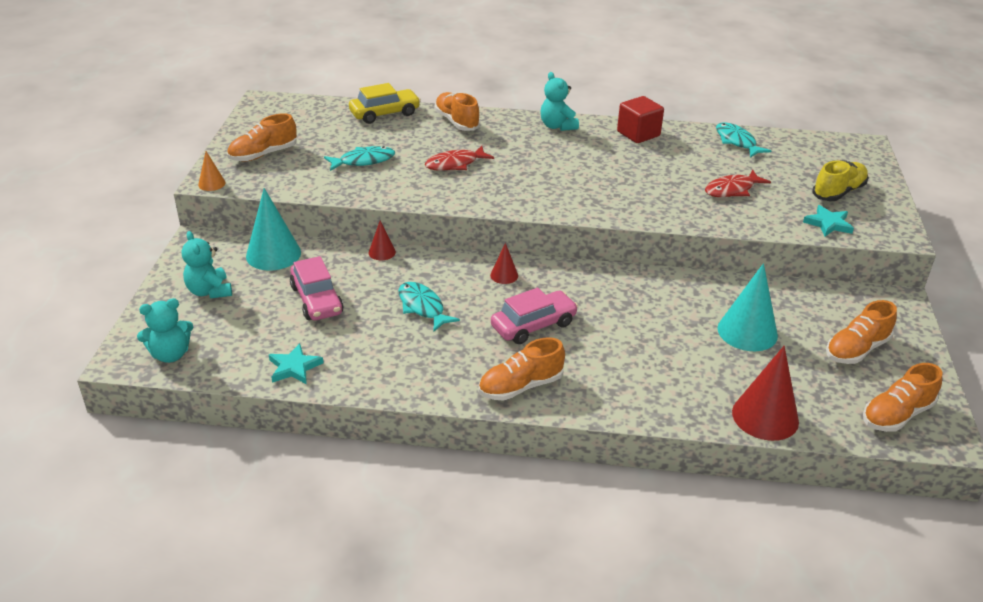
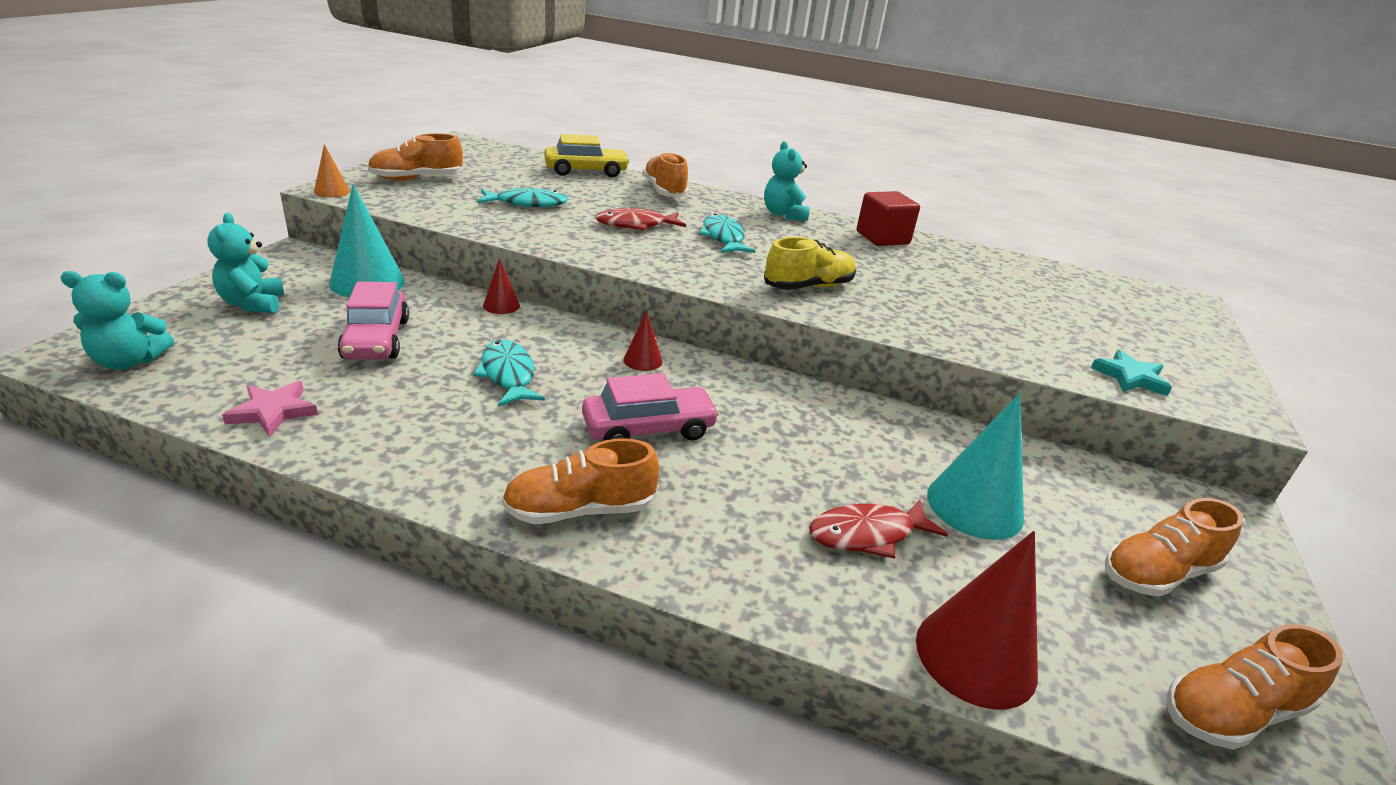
camera: 10 degrees right, 5 degrees down
turquoise star [269,343,324,384] -> pink star [222,381,318,437]
red fish [705,170,771,197] -> red fish moved to [809,500,948,559]
turquoise fish [716,122,771,158] -> turquoise fish moved to [699,214,755,253]
yellow shoe [812,160,868,201] -> yellow shoe moved to [764,237,856,290]

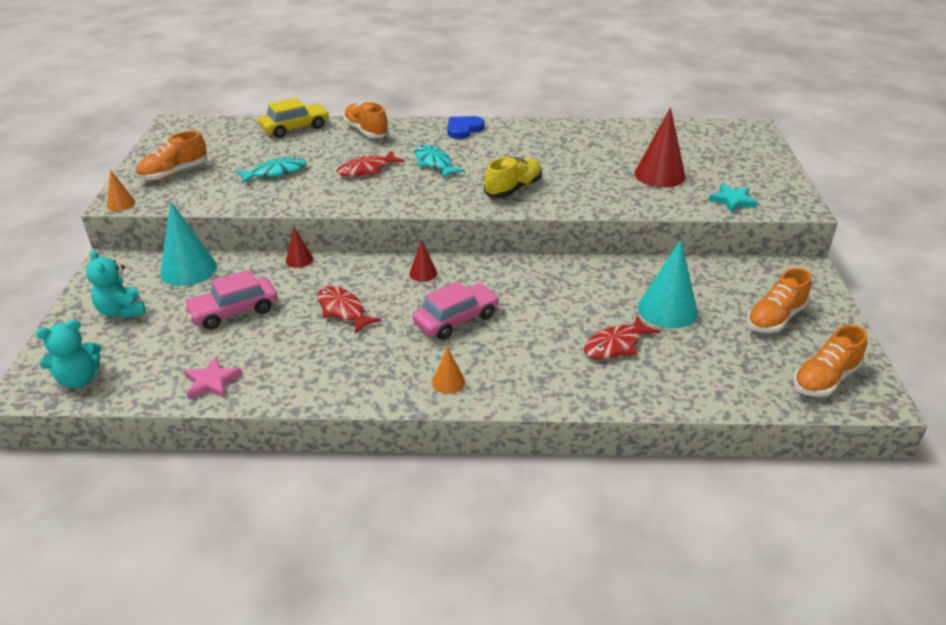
camera: 15 degrees left, 5 degrees up
pink car [337,282,409,359] -> pink car turned 90 degrees clockwise [184,270,278,330]
turquoise fish [473,340,545,407] -> red fish [317,286,381,334]
orange shoe [502,438,659,524] -> orange cone [432,346,465,394]
turquoise teddy bear [764,141,810,221] -> blue heart [447,116,485,139]
red cube [857,191,920,246] -> none
red cone [916,531,1038,709] -> red cone moved to [634,107,685,188]

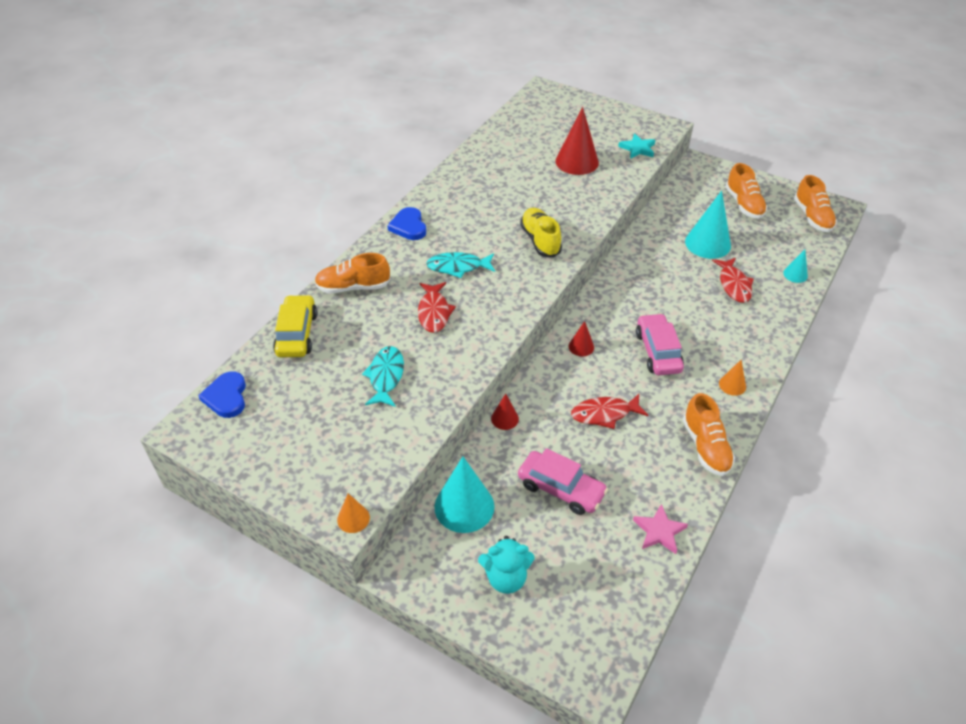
camera: 60 degrees left, 10 degrees up
turquoise teddy bear [36,319,101,388] -> none
orange shoe [136,131,207,181] -> orange shoe moved to [683,393,735,476]
pink car [184,270,278,330] -> pink car turned 60 degrees counterclockwise [518,448,608,515]
none -> blue heart [198,371,246,418]
none -> turquoise cone [783,249,808,283]

